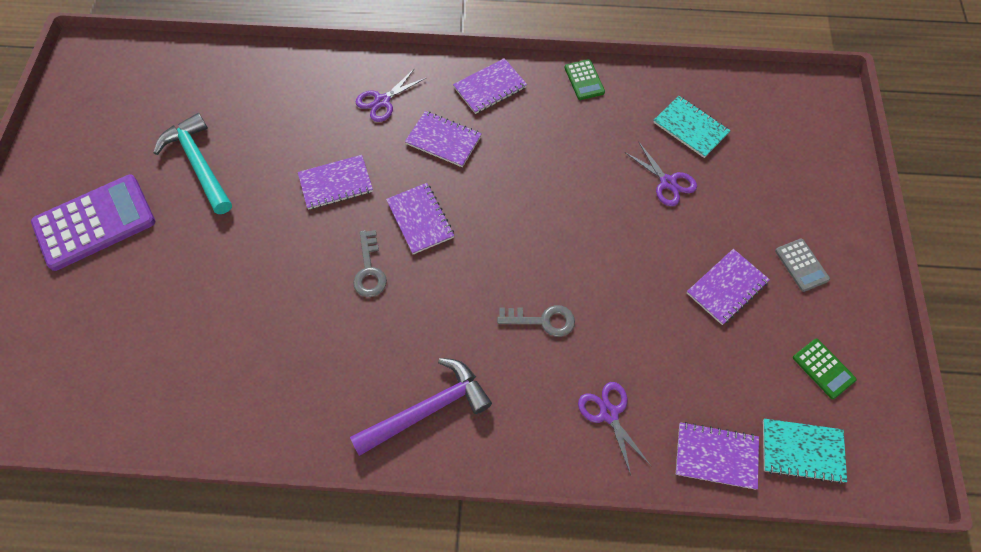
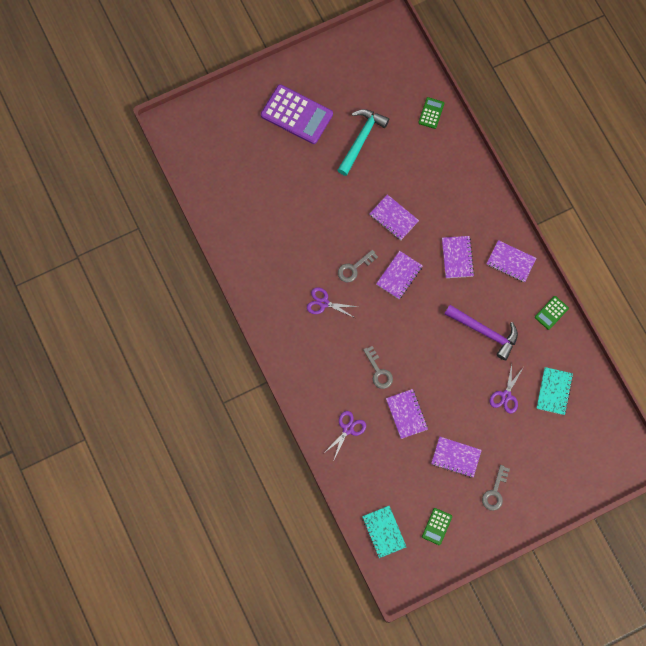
camera: 60 degrees right, 10 degrees up
purple hammer [350,358,492,456] -> purple hammer moved to [445,305,518,360]
purple scissors [356,68,426,122] -> purple scissors moved to [307,288,358,318]
purple notebook [676,422,759,490] -> purple notebook moved to [386,389,428,439]
grey calculator [775,239,830,292] -> grey key [482,465,510,511]
none -> green calculator [418,97,444,129]

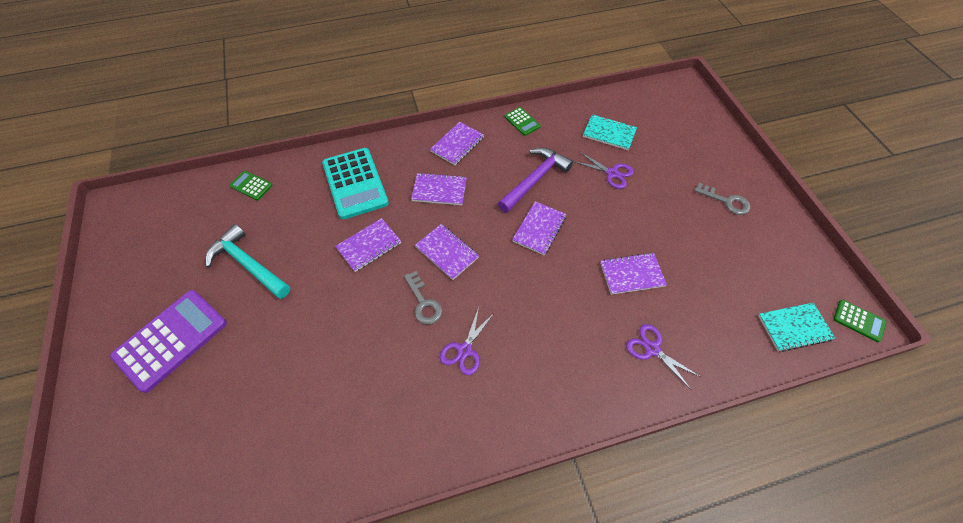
camera: 80 degrees left, 15 degrees down
grey key [363,346,393,389] -> none
green calculator [422,508,452,545] -> green calculator moved to [833,299,886,342]
purple notebook [431,437,482,478] -> purple notebook moved to [512,201,567,255]
none -> turquoise calculator [322,148,389,220]

